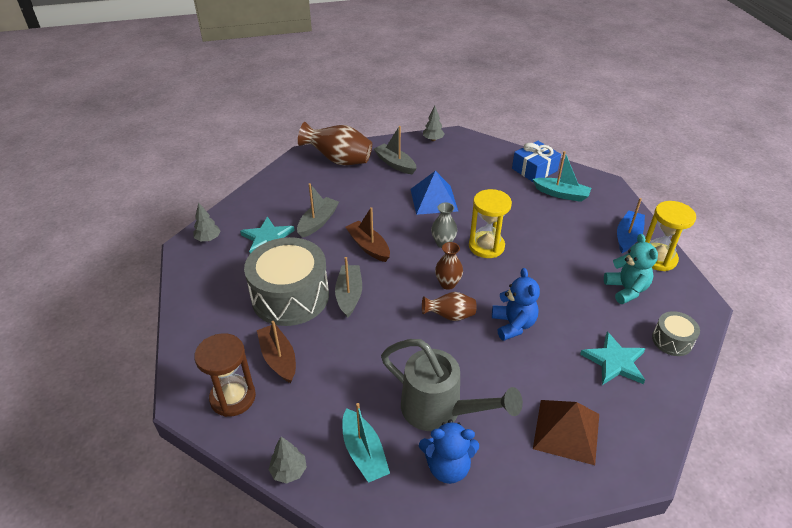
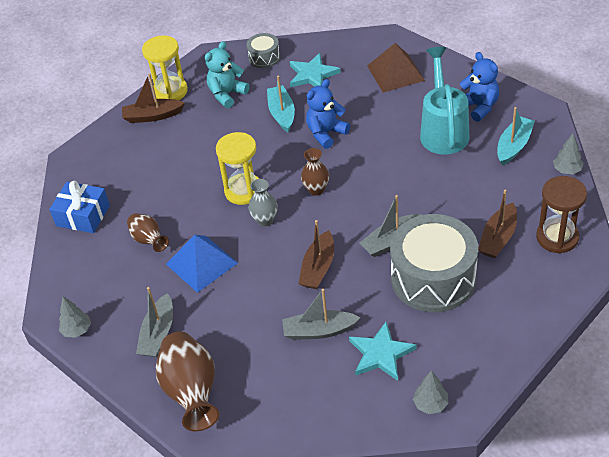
camera: 120 degrees left, 5 degrees up
grey watering can [381,339,523,431] -> turquoise watering can [420,47,470,155]
brown vase [422,292,477,321] -> brown vase moved to [127,213,169,252]
turquoise boat [533,151,591,202] -> turquoise boat moved to [267,76,295,132]
blue boat [617,198,645,253] -> brown boat [122,73,185,123]

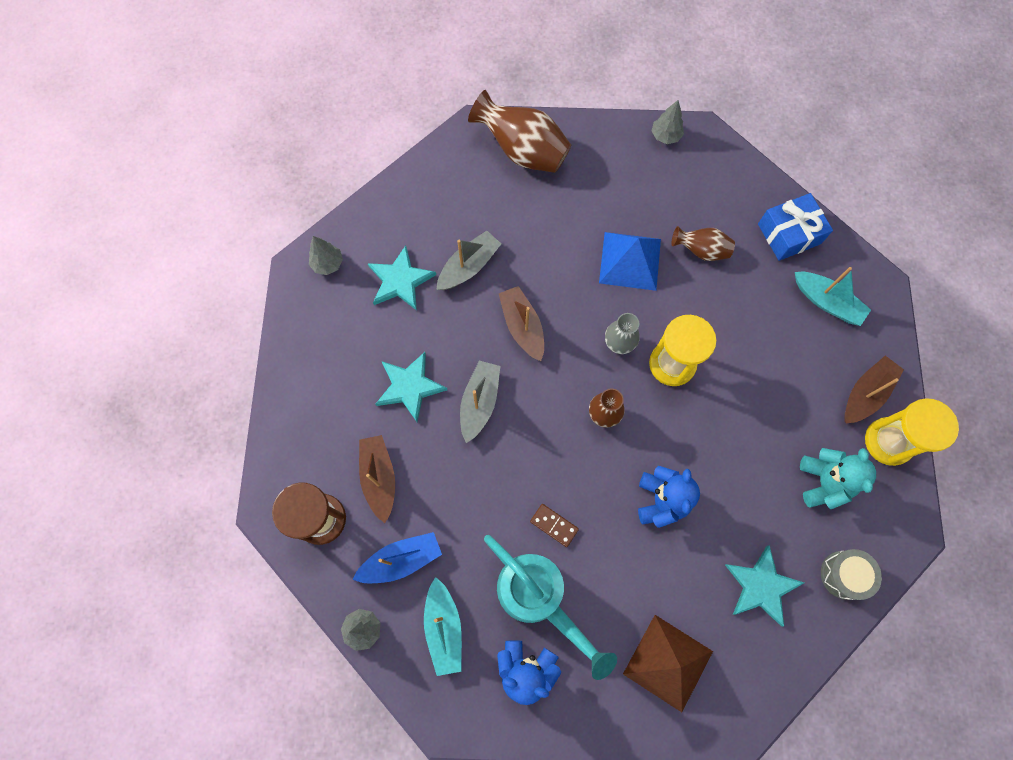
camera: 135 degrees right, 25 degrees up
grey boat [136,287,173,357] -> none
turquoise boat [267,76,295,132] -> turquoise boat moved to [795,267,871,326]
grey drum [390,214,478,312] -> turquoise star [376,352,447,422]
none -> blue boat [352,532,442,583]
none -> brown domino [530,504,579,547]

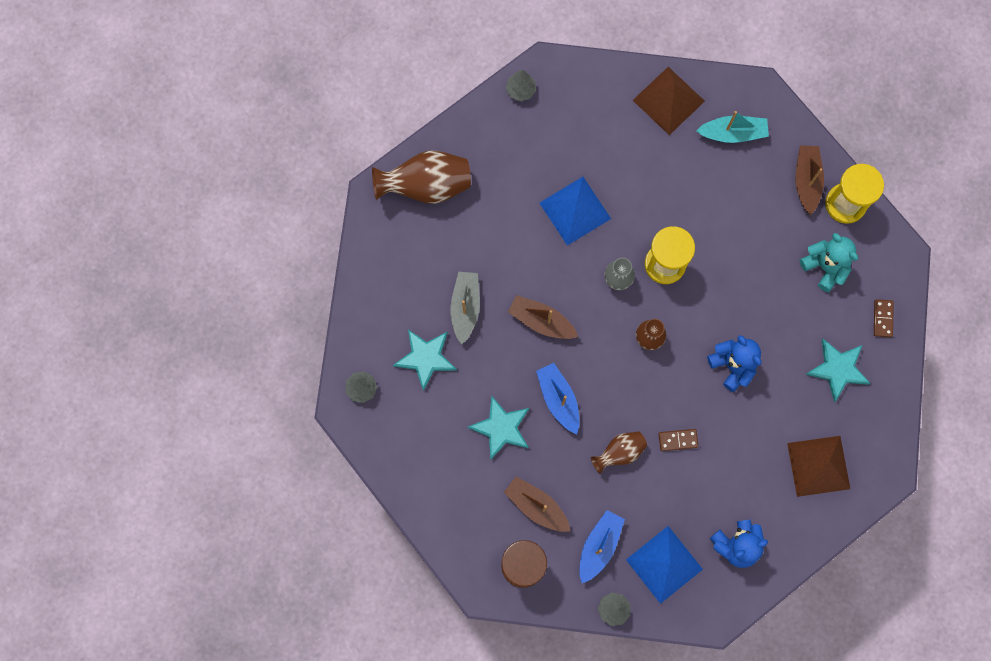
camera: 40 degrees left, 5 degrees up
turquoise boat [424,577,462,676] -> blue pyramid [626,526,703,604]
grey boat [460,361,500,443] -> blue boat [536,363,579,434]
turquoise watering can [484,535,617,680] -> none
brown vase [671,226,735,261] -> brown vase moved to [591,431,647,474]
blue gift [758,193,833,261] -> brown pyramid [633,67,705,135]
grey drum [821,549,882,600] -> brown domino [874,299,894,337]

